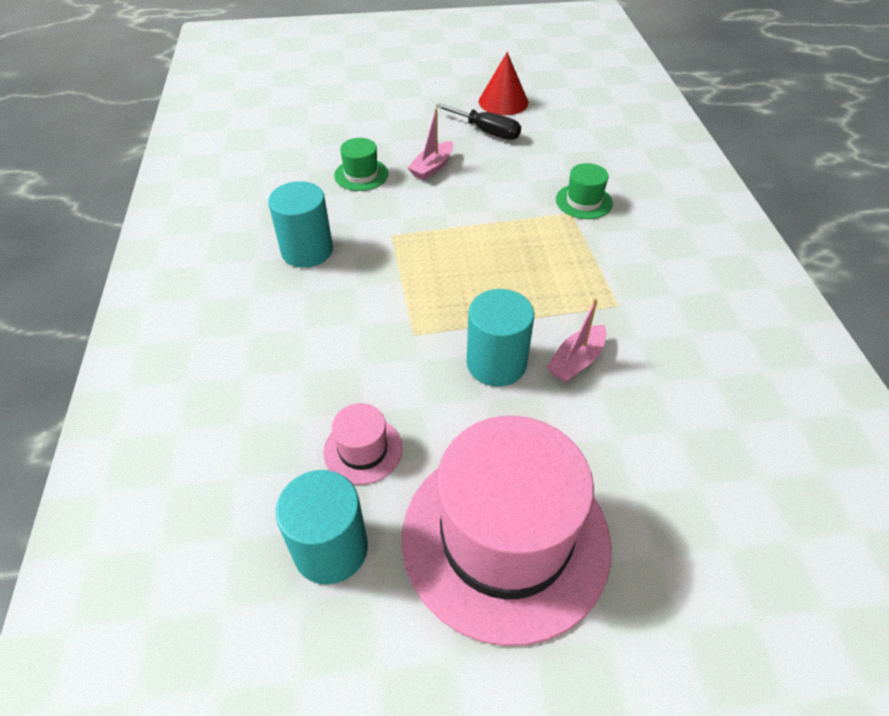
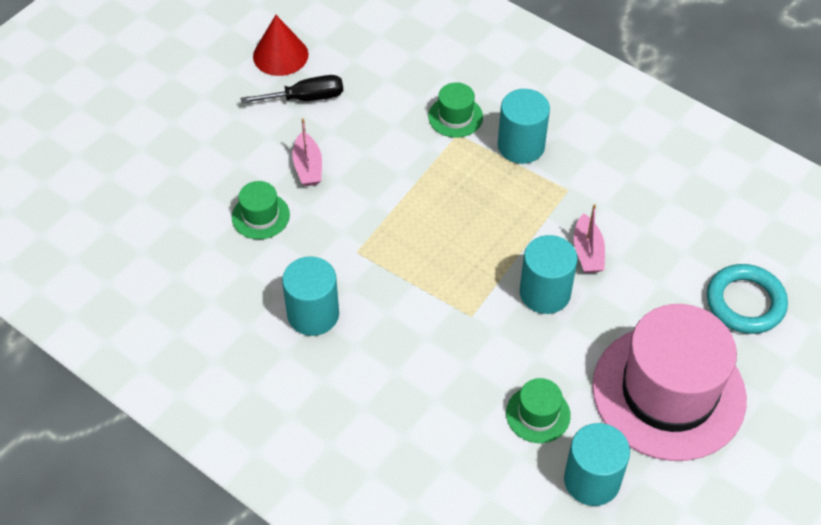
camera: 45 degrees left, 5 degrees up
pink hat [323,403,403,485] -> green hat [506,378,571,443]
none -> turquoise cylinder [498,89,550,164]
none -> turquoise ring [707,264,788,334]

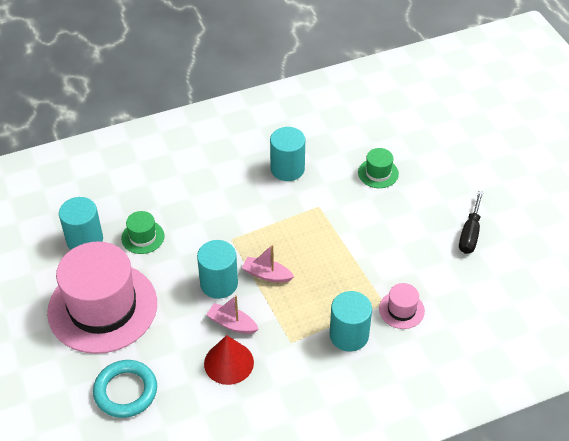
camera: 120 degrees right, 5 degrees down
red cone [253,15,308,76] -> red cone moved to [204,335,254,385]
pink boat [292,118,322,186] -> pink boat moved to [242,245,294,283]
green hat [428,82,483,138] -> pink hat [379,283,425,329]

